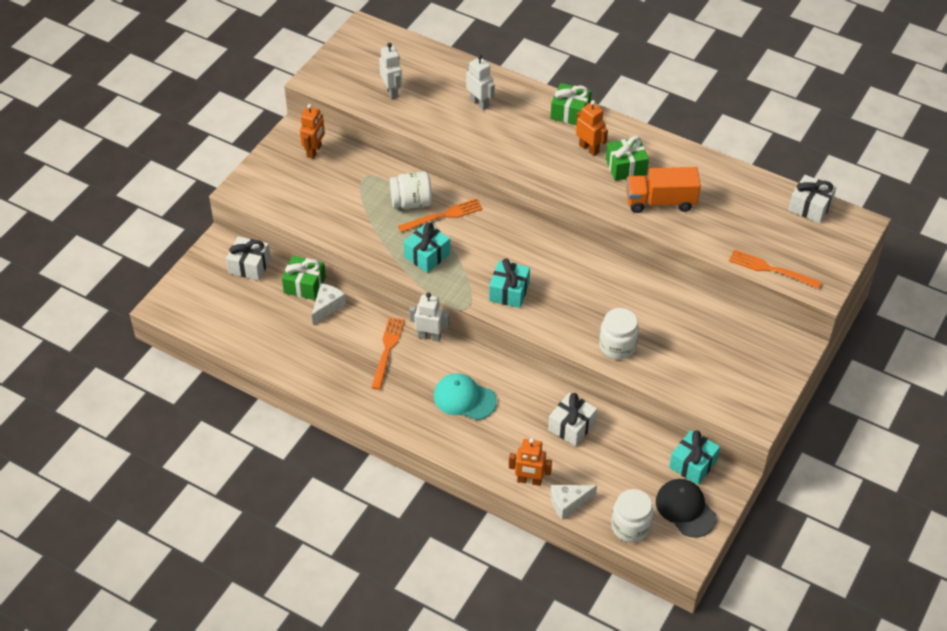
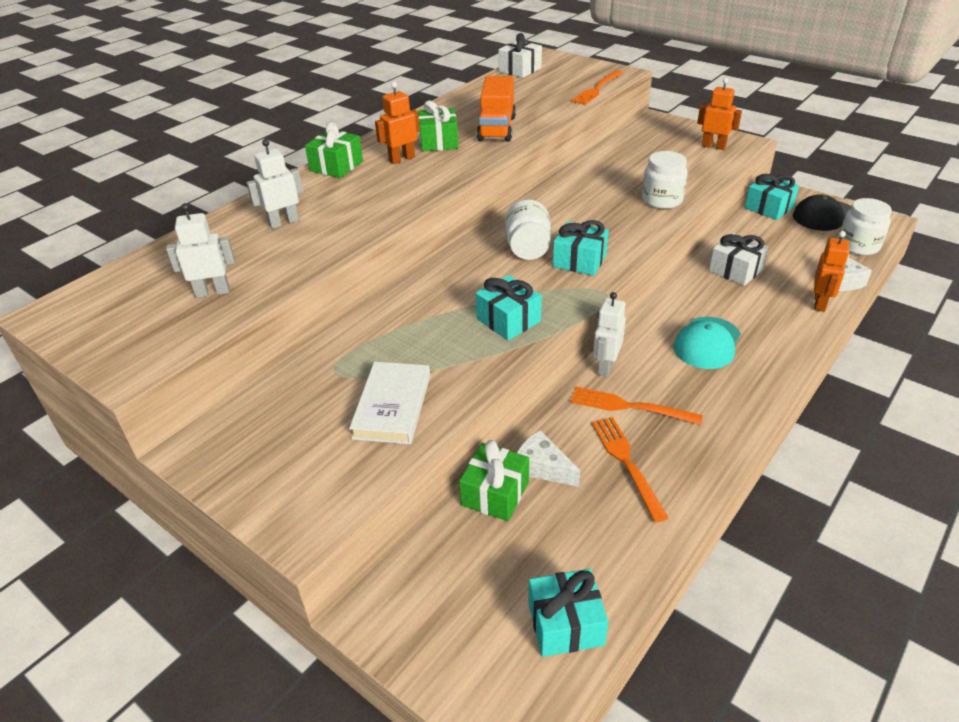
camera: 80 degrees left, 10 degrees down
white gift [226,236,271,281] -> none
orange robot [300,104,325,159] -> orange robot moved to [697,78,742,150]
white jar [390,172,432,209] -> white jar moved to [505,199,552,260]
orange fork [398,198,483,232] -> orange fork moved to [592,417,668,523]
none -> white book [349,362,430,444]
none -> turquoise gift [528,569,609,657]

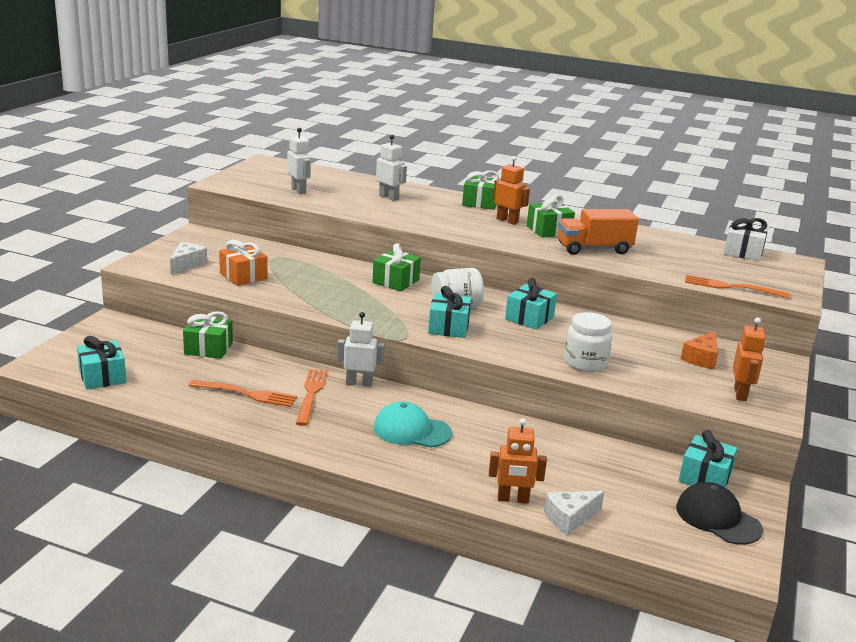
camera: 70 degrees right, 15 degrees down
white book [349,362,430,444] -> orange gift [219,240,268,286]
turquoise gift [475,275,542,340] -> turquoise gift moved to [505,278,557,330]
white cheese [517,430,580,487] -> white cheese moved to [170,242,207,274]
orange fork [592,417,668,523] -> orange fork turned 45 degrees clockwise [189,380,297,407]
white gift [709,233,769,286] -> none
white jar [838,198,892,256] -> none
none -> green gift [372,243,421,291]
none -> orange cheese [681,331,718,370]

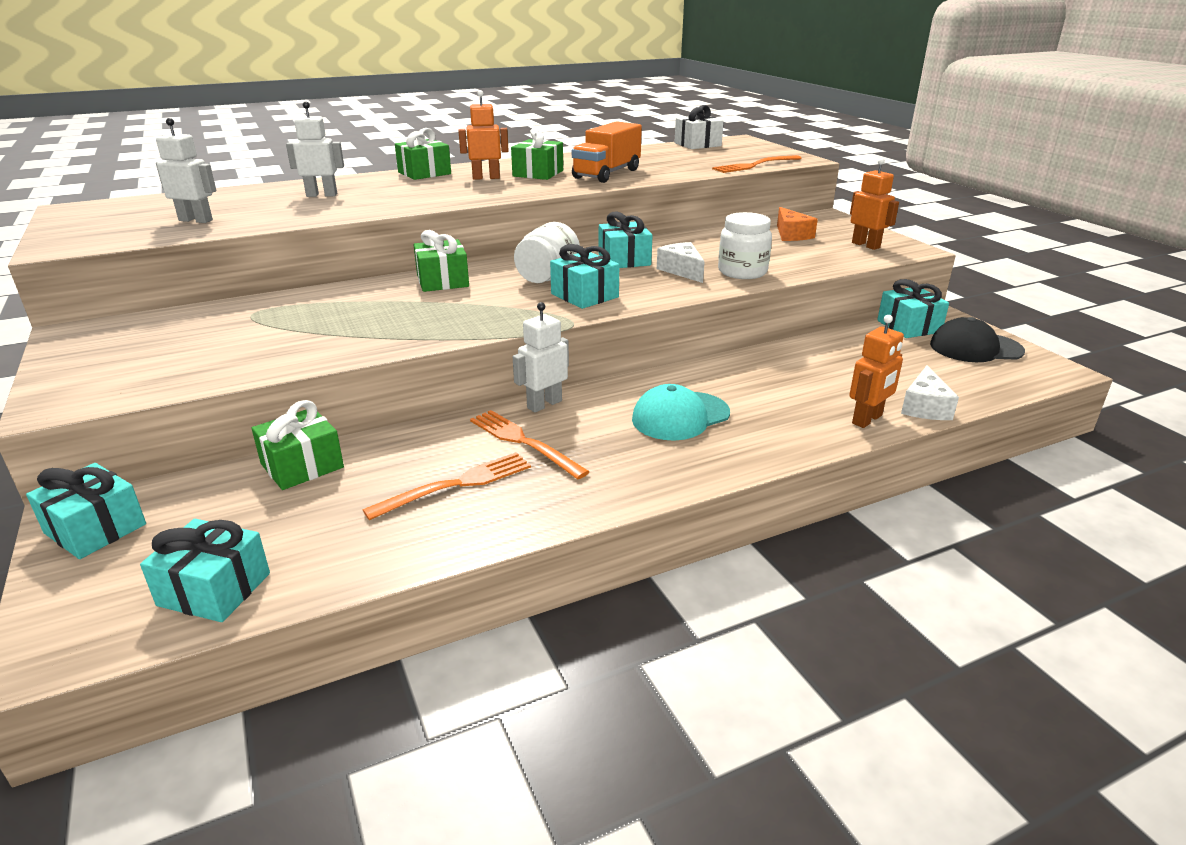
camera: 45 degrees left, 5 degrees up
white cheese [170,242,207,274] -> white cheese moved to [657,242,705,283]
orange gift [219,240,268,286] -> none
none -> turquoise gift [26,463,146,559]

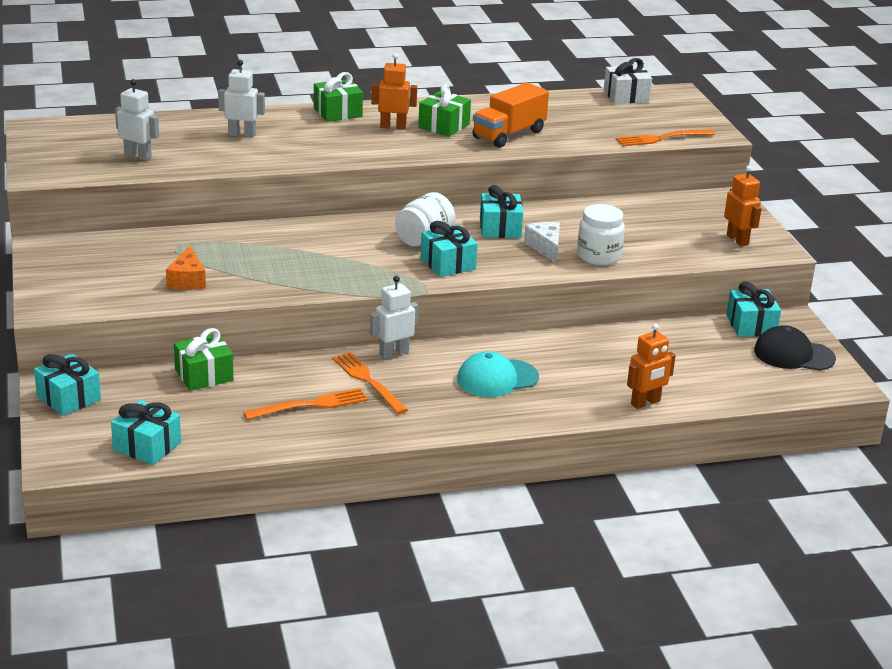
camera: 10 degrees right, 0 degrees up
green gift [414,230,469,292] -> none
orange cheese [777,207,818,241] -> orange cheese moved to [166,246,206,290]
white cheese [901,365,959,420] -> none

